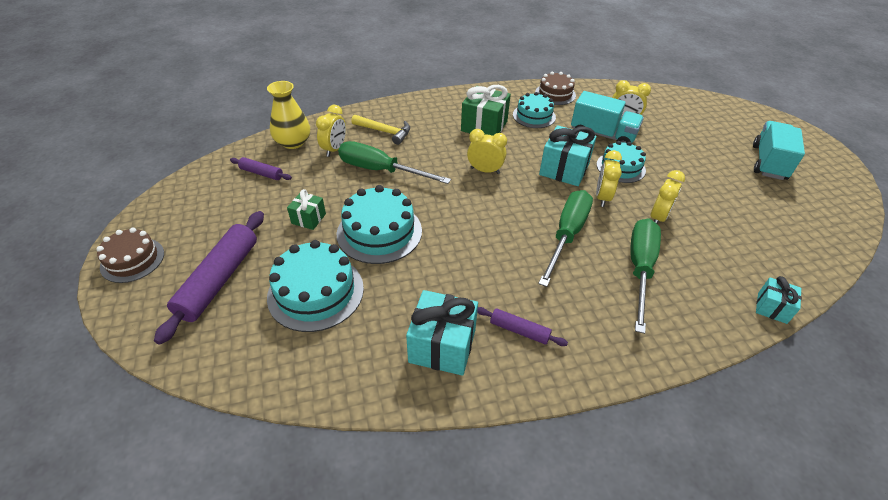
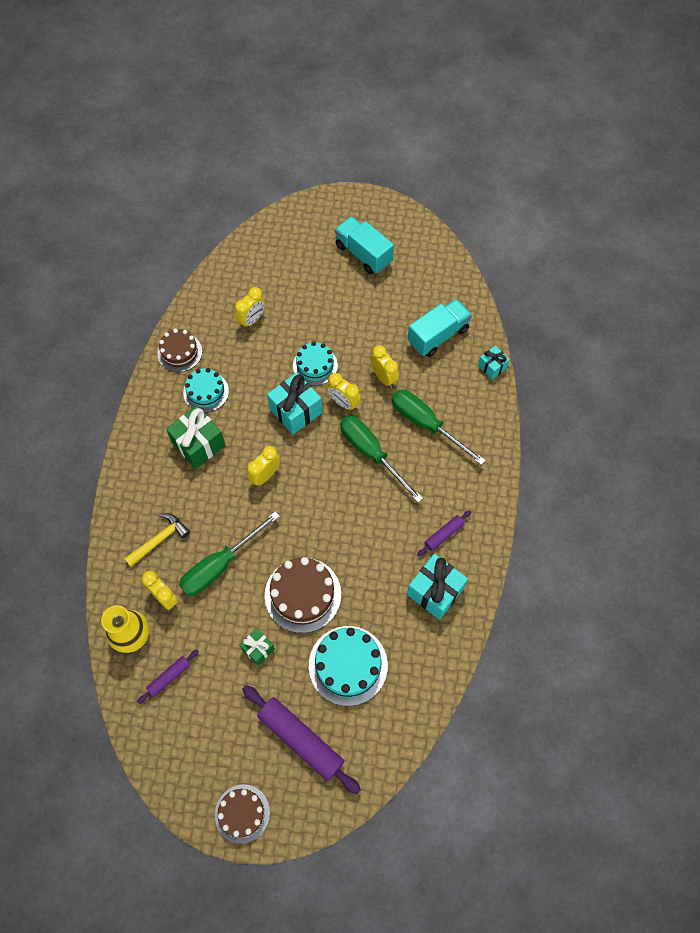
camera: 65 degrees left, 20 degrees up
turquoise cake [336,185,422,264] -> brown cake [265,557,341,633]
turquoise truck [571,91,644,143] -> turquoise truck moved to [408,299,472,357]

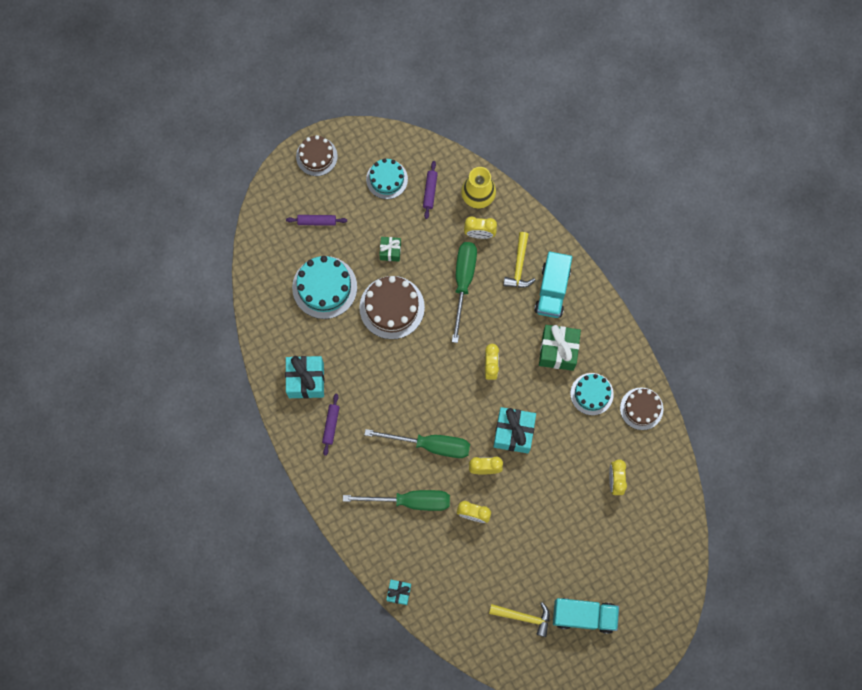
camera: 140 degrees right, 10 degrees up
purple rolling pin [242,685,361,794] -> purple rolling pin [286,215,347,226], size x0.51
turquoise cake [293,342,338,386] -> turquoise cake moved to [366,158,408,199]
turquoise truck [408,299,472,357] -> turquoise truck moved to [534,251,572,318]
none -> yellow hammer [489,602,550,637]

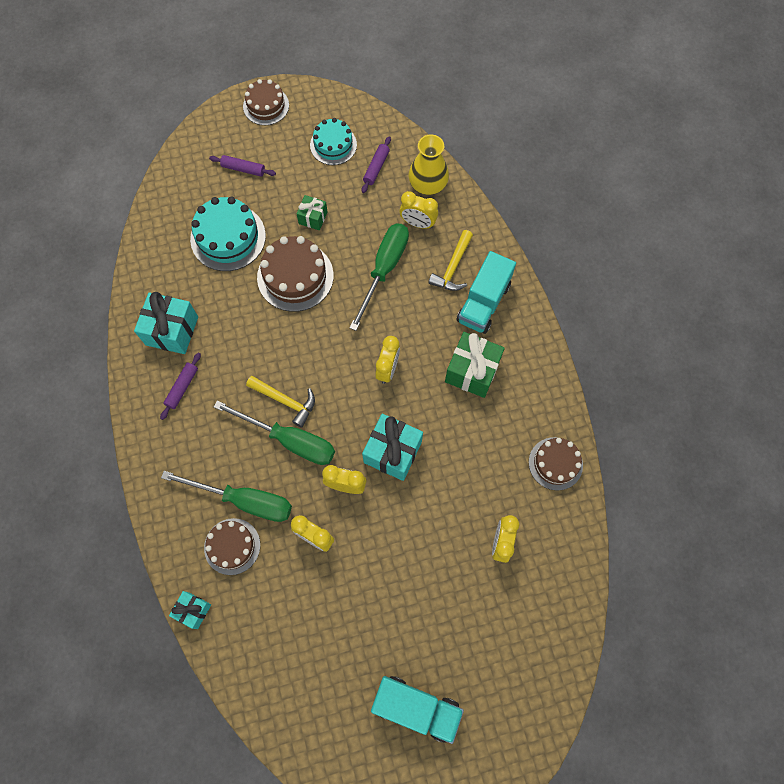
camera: 15 degrees right, 5 degrees down
yellow hammer [489,602,550,637] -> yellow hammer moved to [246,376,315,428]
turquoise cake [570,373,614,415] -> none
none -> brown cake [204,518,260,575]

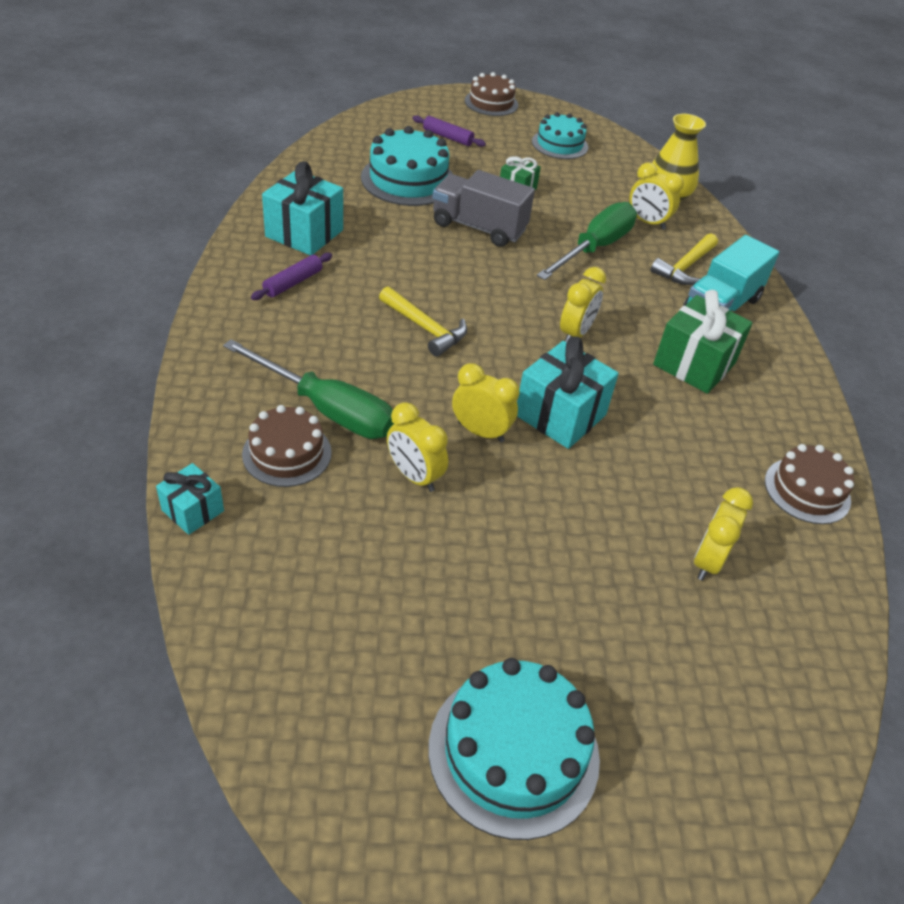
camera: 10 degrees right, 25 degrees down
green screwdriver [214,400,335,465] -> none
brown cake [257,236,334,312] -> grey truck [433,170,535,247]
purple rolling pin [362,136,391,193] -> none
turquoise truck [371,676,464,744] -> turquoise cake [428,658,600,840]

